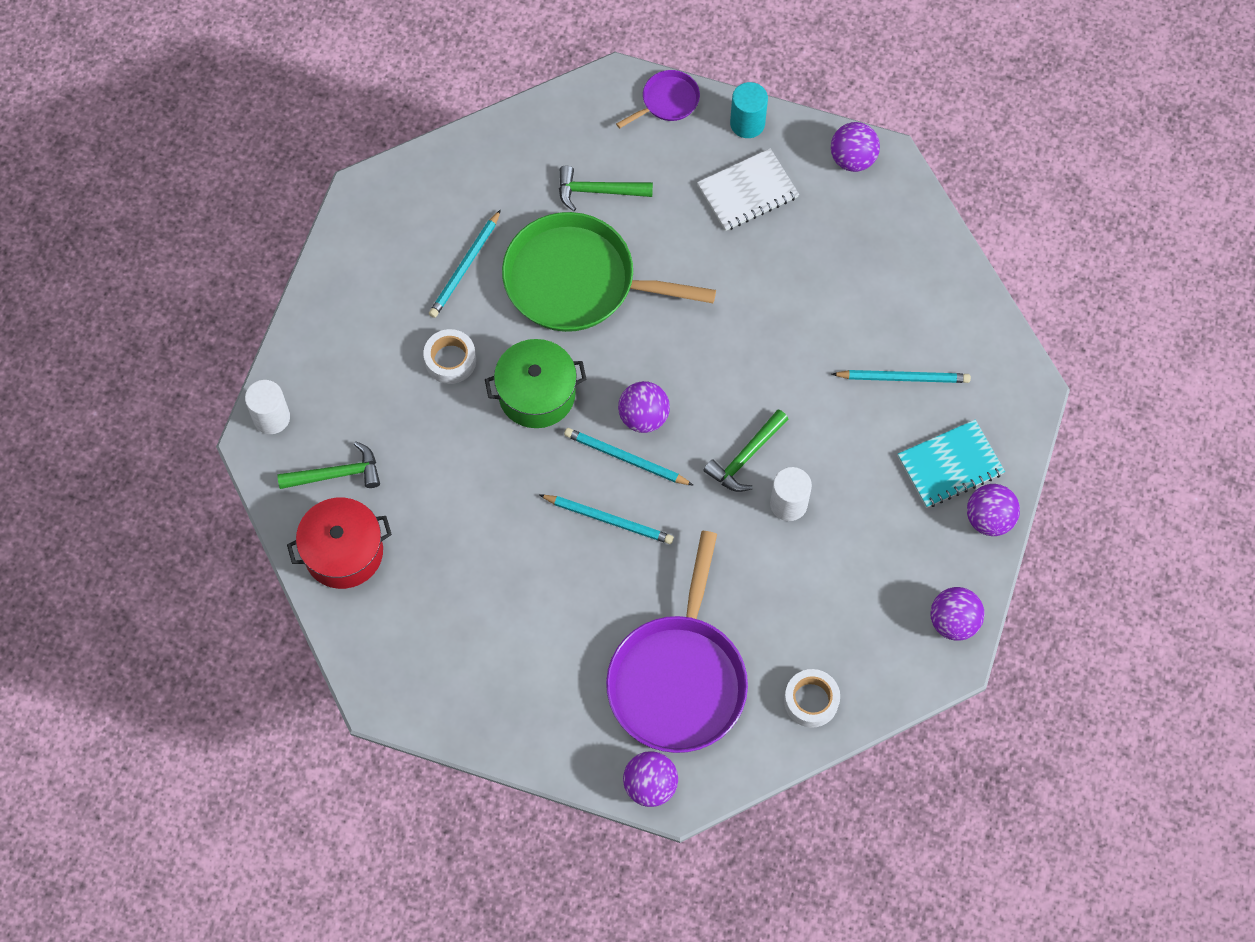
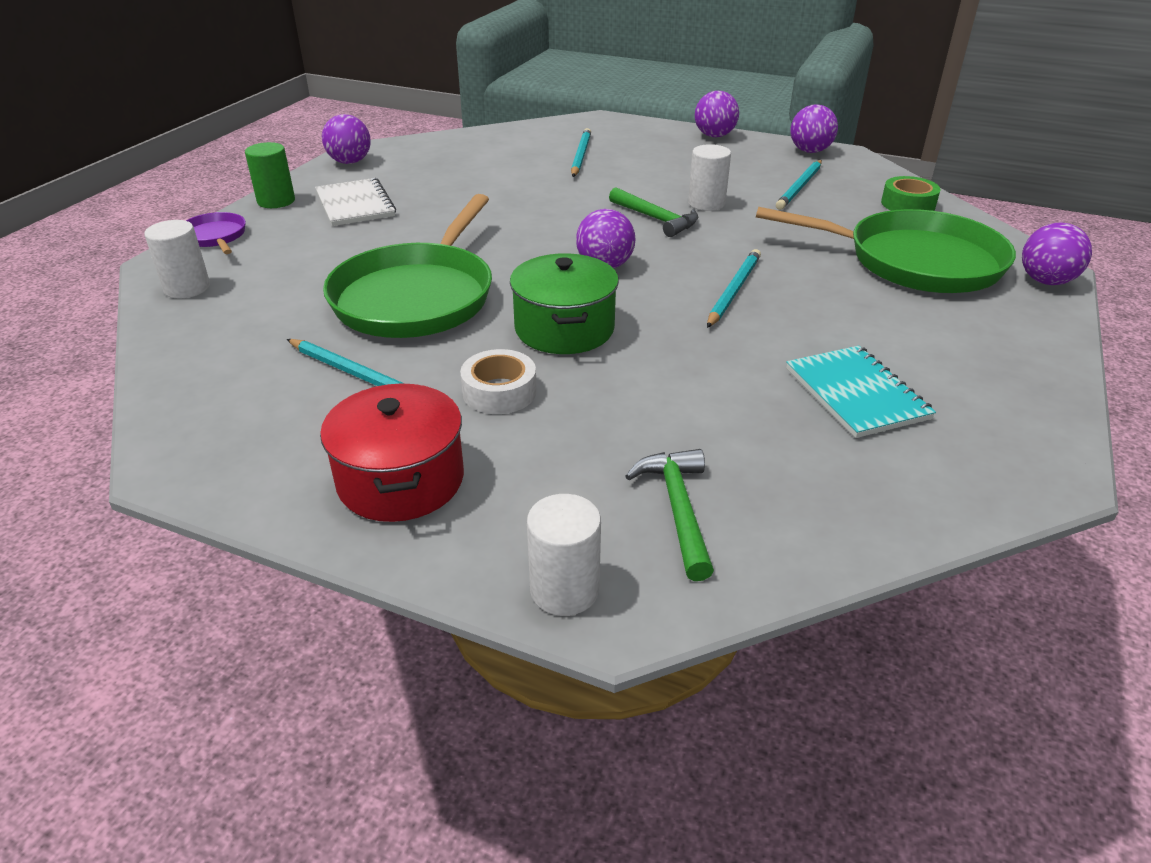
camera: 85 degrees left, 30 degrees down
red pot [287,498,392,589] -> red pot moved to [320,383,464,522]
green hammer [559,165,653,211] -> none
turquoise pencil [564,428,694,486] -> turquoise pencil moved to [776,160,822,210]
purple pan [606,531,748,753] -> green pan [756,207,1016,293]
turquoise cylinder [730,82,768,138] -> green cylinder [245,142,295,208]
white tape [784,669,840,728] -> green tape [881,176,941,211]
turquoise notebook [898,420,1005,508] -> turquoise notebook moved to [786,346,936,438]
none -> white cylinder [144,220,210,298]

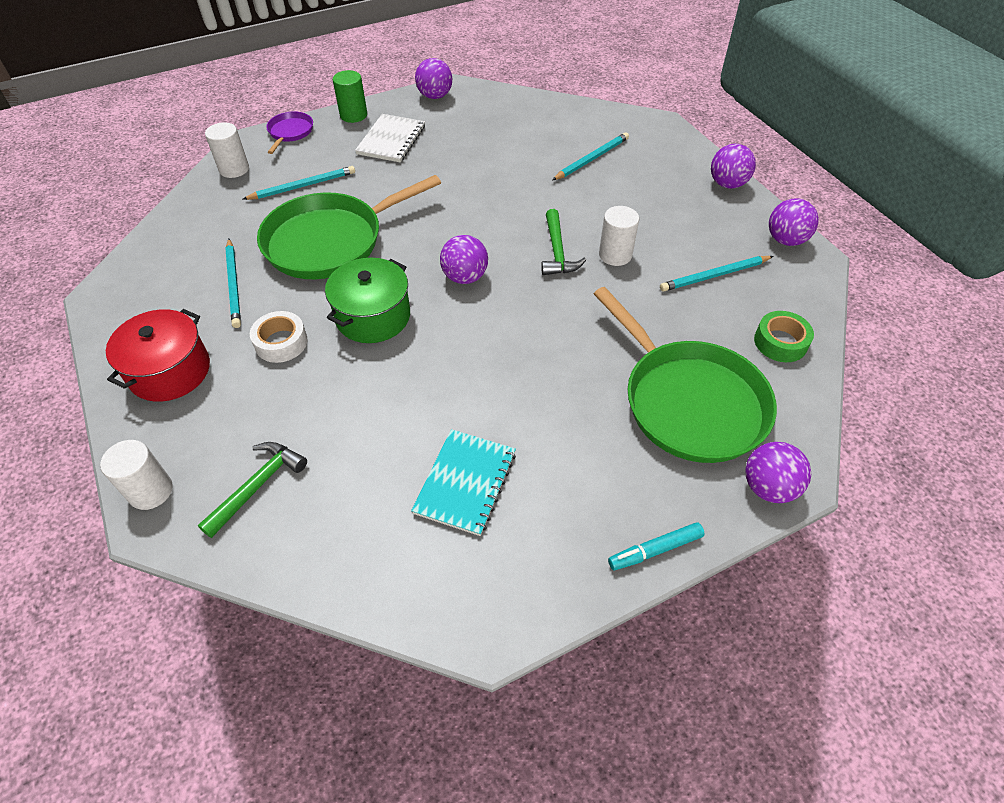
camera: 40 degrees right, 15 degrees up
turquoise pencil [707,249,761,328] -> turquoise pencil moved to [243,166,355,200]
none -> turquoise marker [608,522,705,570]

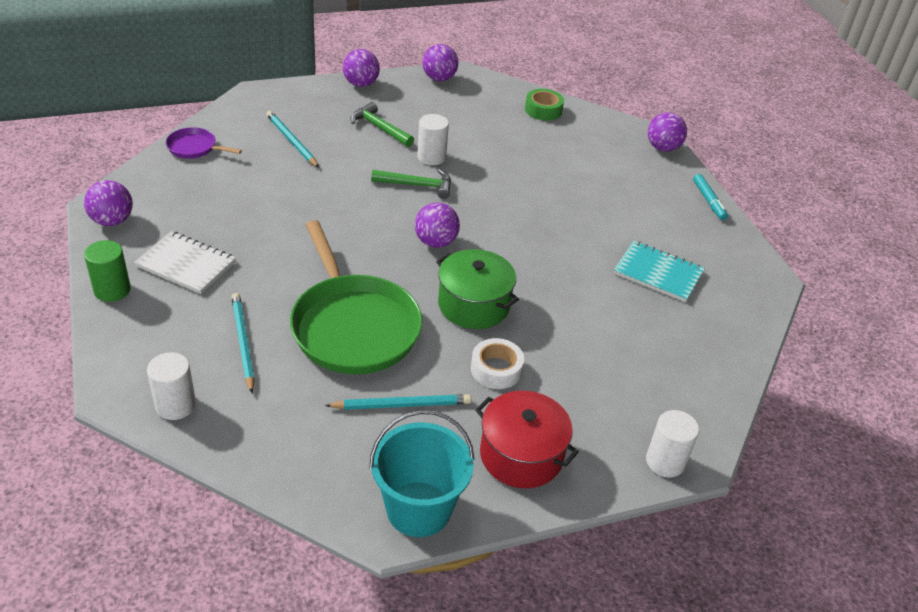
camera: 85 degrees left, 10 degrees down
green hammer [198,442,307,538] -> green hammer moved to [350,102,414,147]
purple pan [266,111,313,154] -> purple pan moved to [166,127,242,159]
green pan [594,287,777,463] -> none
turquoise pencil [660,256,774,292] -> none
none -> turquoise bucket [369,410,474,537]

